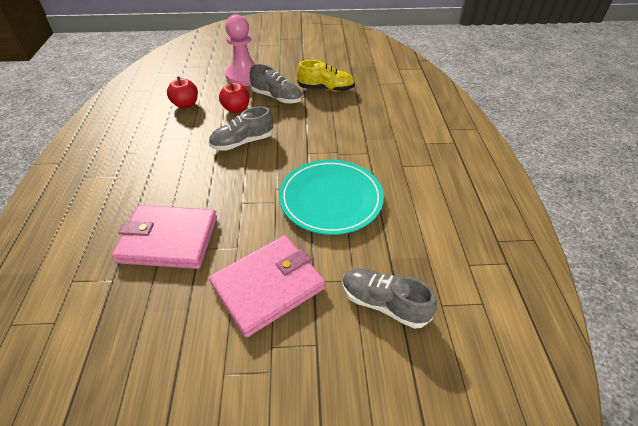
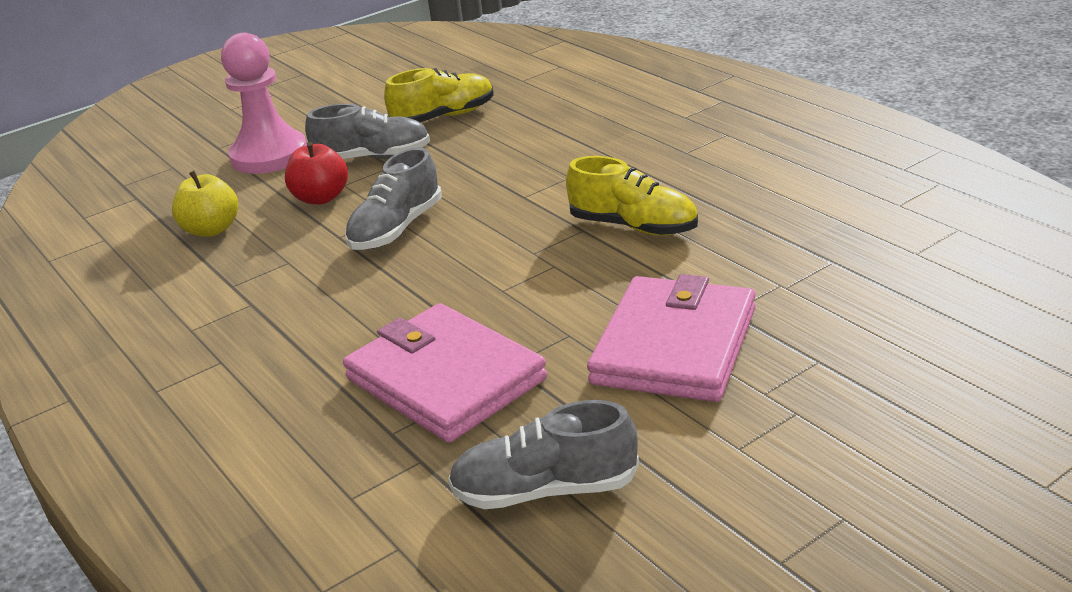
camera: 30 degrees left, 15 degrees down
pink wallet [112,205,217,269] -> pink wallet turned 75 degrees clockwise [343,303,547,443]
red apple [167,76,198,109] -> yellow apple [172,171,238,237]
turquoise plate [279,159,384,235] -> yellow shoe [566,156,698,235]
grey shoe [342,268,437,329] -> grey shoe moved to [448,400,639,509]

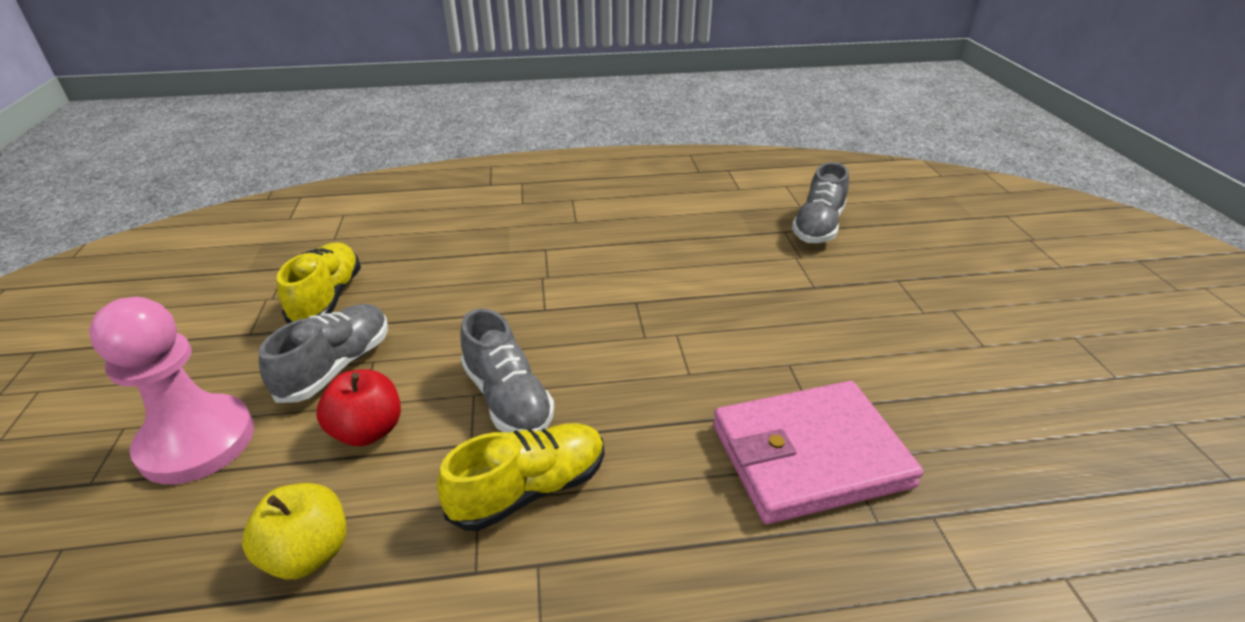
camera: 65 degrees left, 5 degrees up
grey shoe [448,400,639,509] -> grey shoe moved to [792,162,849,243]
yellow shoe [566,156,698,235] -> yellow shoe moved to [437,423,604,531]
pink wallet [587,274,755,402] -> none

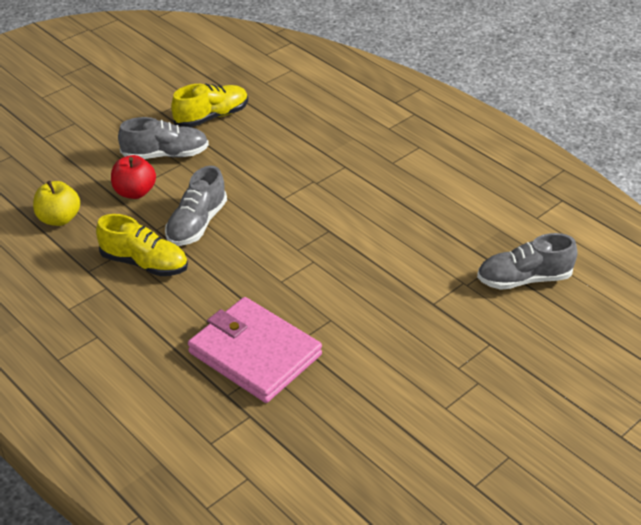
camera: 55 degrees right, 5 degrees up
pink pawn [89,297,254,484] -> none

